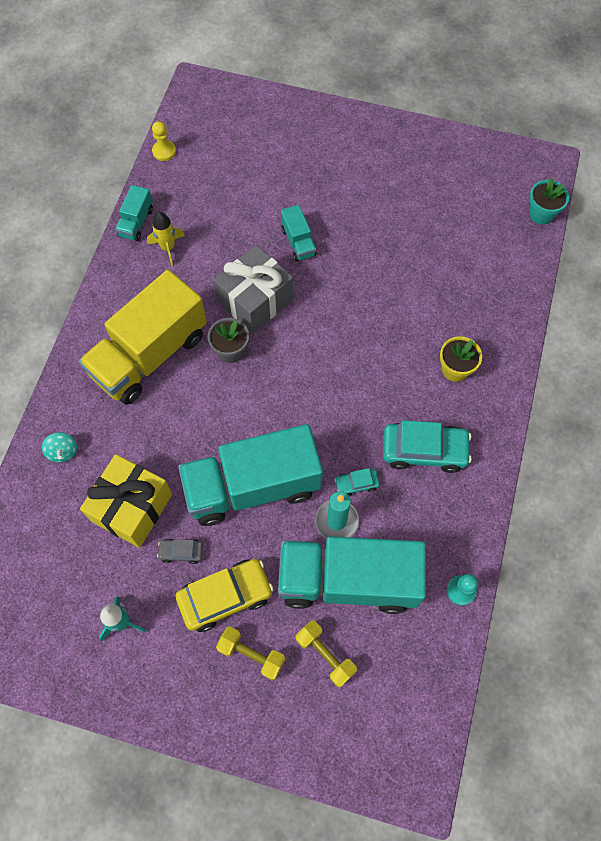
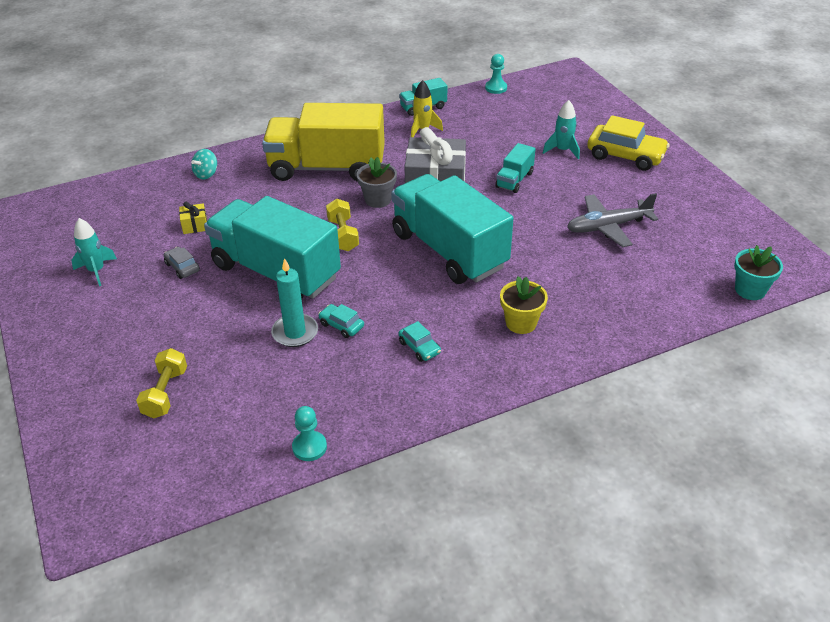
camera: 50 degrees right, 25 degrees down
yellow gift [80,454,172,548] -> yellow gift [179,202,207,234], size x0.41
yellow pawn [152,121,176,161] -> turquoise pawn [485,54,507,94]
yellow car [175,559,274,632] -> yellow car moved to [587,115,670,171]
yellow dumbbell [216,627,285,680] -> yellow dumbbell moved to [326,199,359,251]
turquoise truck [278,536,426,614] -> turquoise truck moved to [391,174,513,284]
turquoise car [383,420,472,473] -> turquoise car [398,321,441,362], size x0.49
none -> turquoise rocket [543,100,580,160]
none -> grey plane [567,193,659,247]

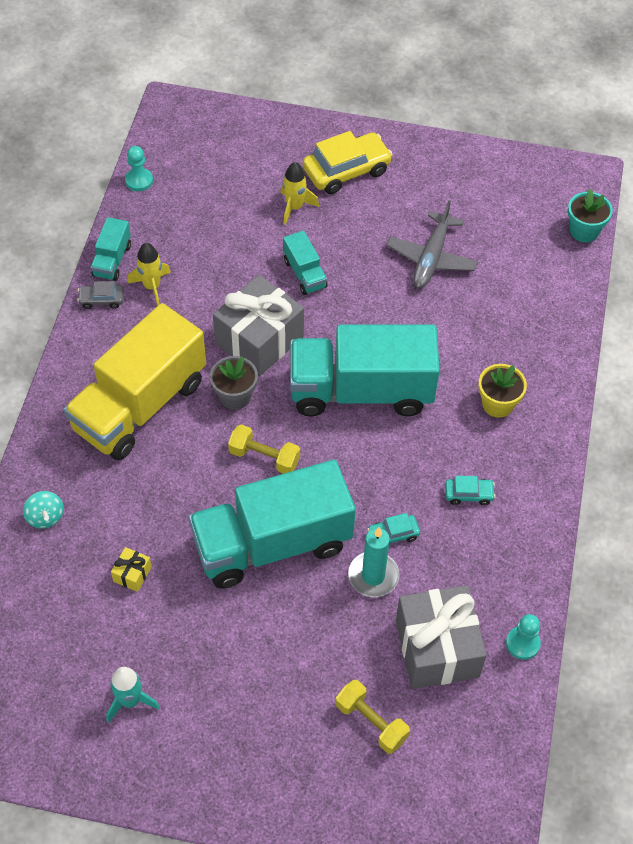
camera: 55 degrees left, 15 degrees up
grey car [164,247,200,279] -> grey car moved to [77,281,124,309]
turquoise rocket [543,100,580,160] -> yellow rocket [280,162,319,225]
none -> grey gift [396,585,486,689]

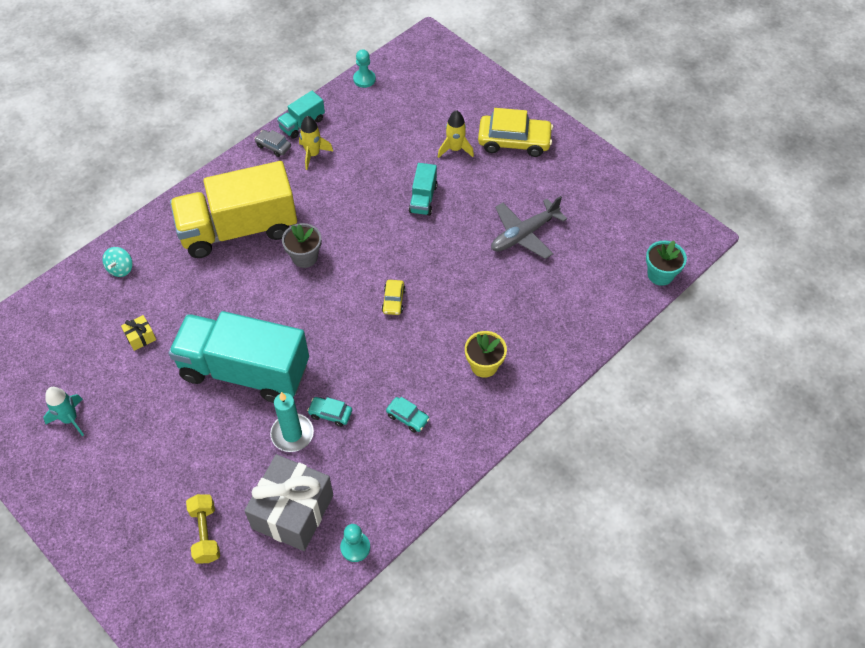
camera: 35 degrees right, 0 degrees up
grey gift [213,275,304,376] -> none
yellow dumbbell [228,424,300,474] -> none
turquoise truck [290,324,440,416] -> yellow car [381,280,406,315]

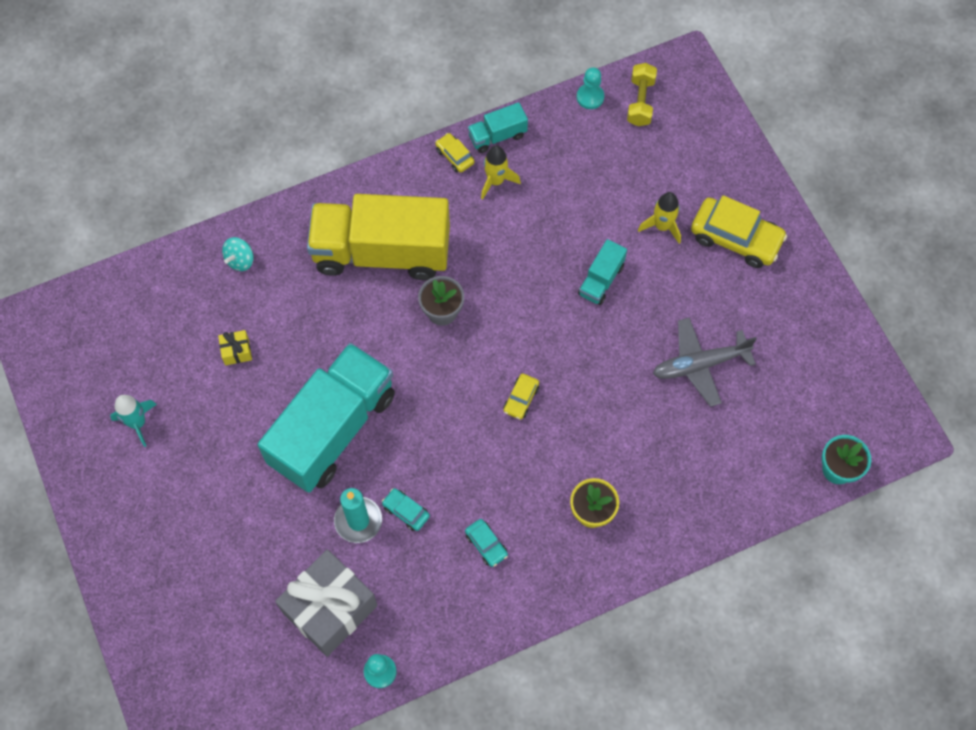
camera: 20 degrees right, 10 degrees up
turquoise truck [168,311,309,403] -> turquoise truck turned 90 degrees clockwise [258,343,395,493]
yellow dumbbell [186,494,220,563] -> yellow dumbbell moved to [627,63,657,126]
grey car [254,130,291,157] -> yellow car [435,133,474,173]

